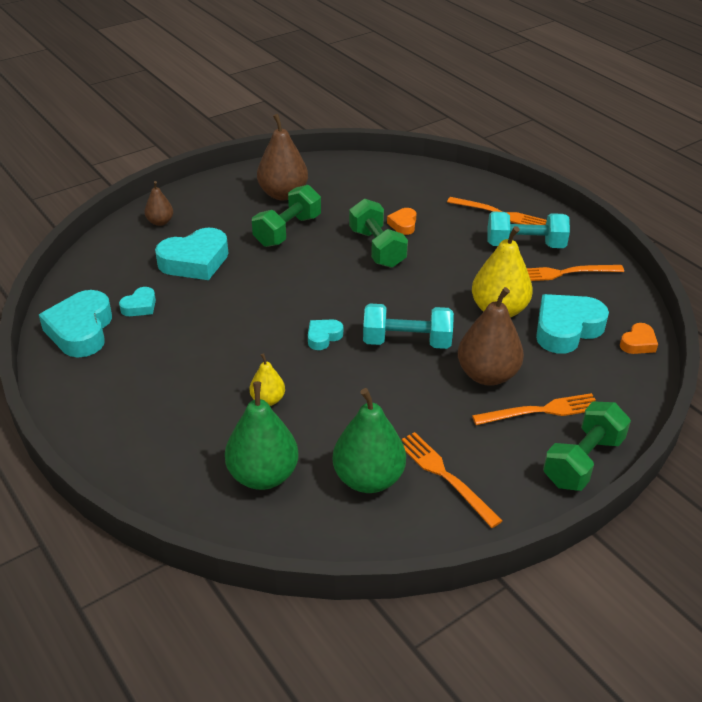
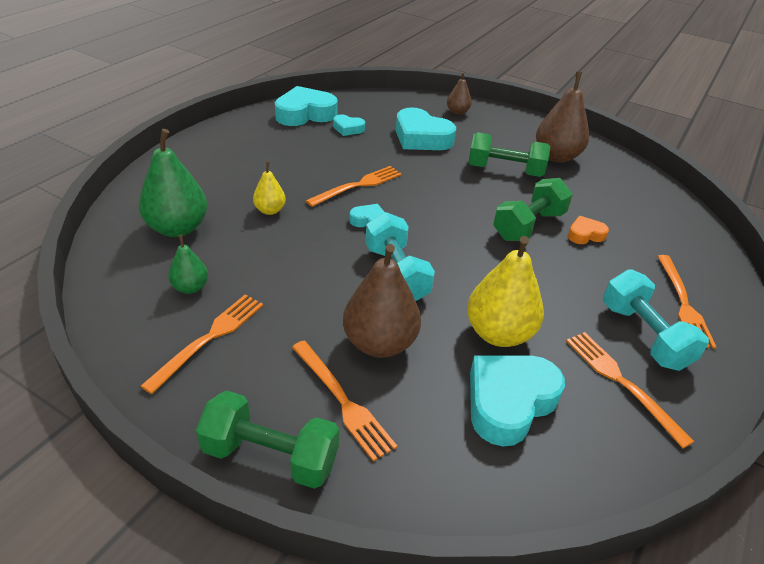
camera: 65 degrees right, 0 degrees up
green pear [333,388,406,493] -> green pear [168,235,208,294], size x0.53
turquoise heart [536,294,609,354] -> turquoise heart turned 75 degrees counterclockwise [470,355,565,446]
orange heart [620,323,658,354] -> none
none -> orange fork [306,166,402,207]

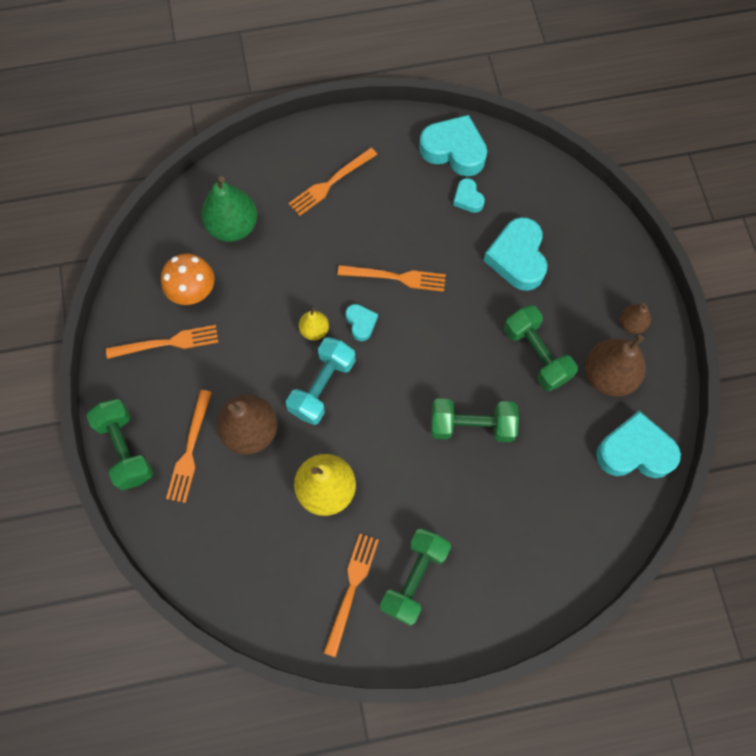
camera: 50 degrees right, 30 degrees up
green pear [168,235,208,294] -> orange mushroom [161,254,215,305]
yellow pear [253,162,286,215] -> yellow pear moved to [299,308,329,340]
brown pear [447,72,472,115] -> brown pear moved to [620,303,651,334]
turquoise heart [470,355,565,446] -> turquoise heart moved to [596,411,681,478]
orange heart [568,216,609,244] -> none
turquoise dumbbell [603,269,709,371] -> green dumbbell [380,528,451,626]
orange fork [657,255,716,349] -> orange fork moved to [289,148,377,216]

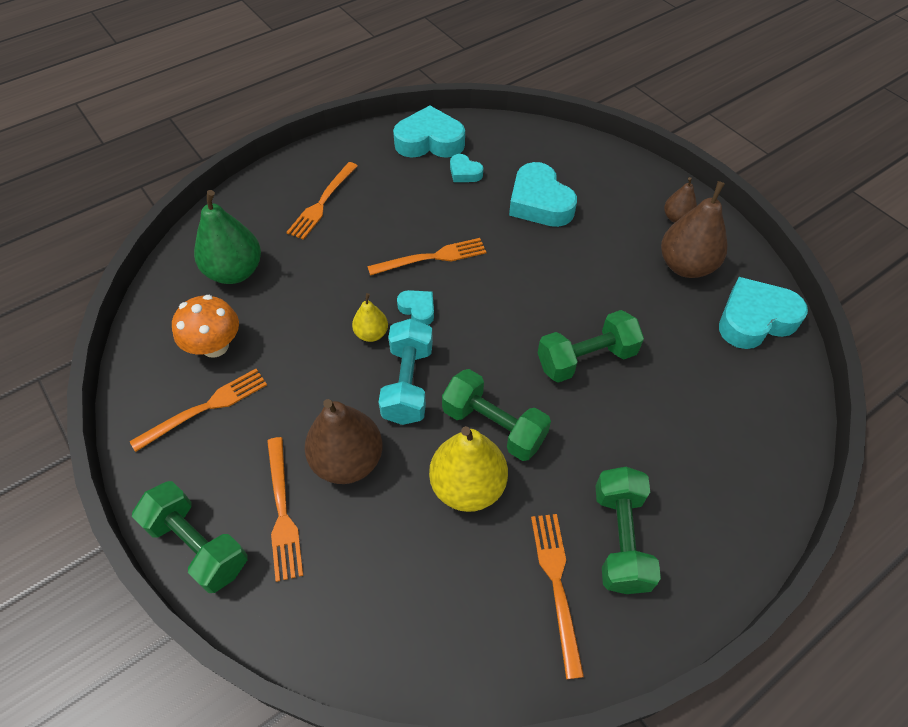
camera: 25 degrees left, 15 degrees down
green dumbbell [504,305,578,391] -> green dumbbell moved to [442,369,551,461]

